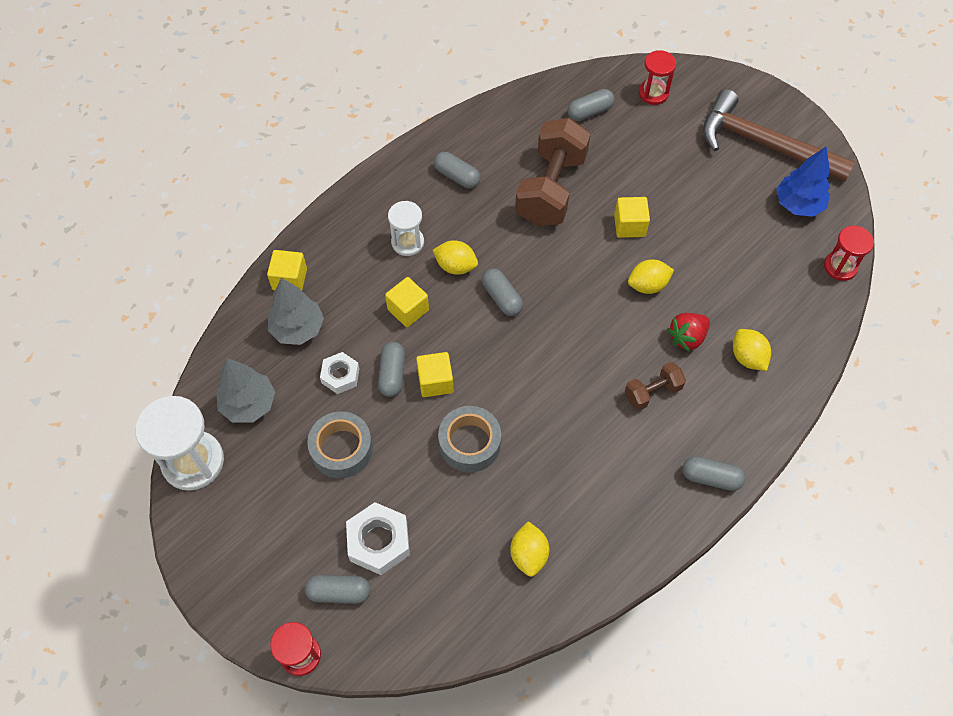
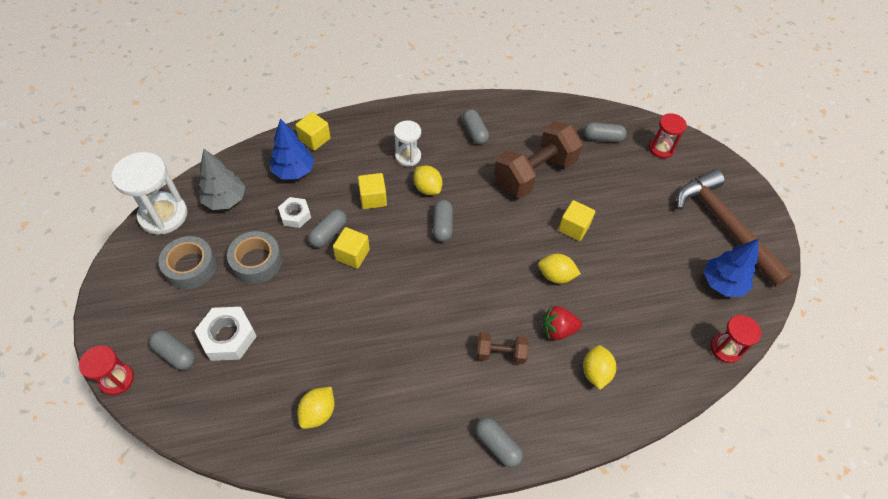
camera: 30 degrees right, 5 degrees down
grey tree [268,277,324,345] -> blue tree [270,118,314,179]
grey tape [438,406,501,473] -> grey tape moved to [159,236,217,289]

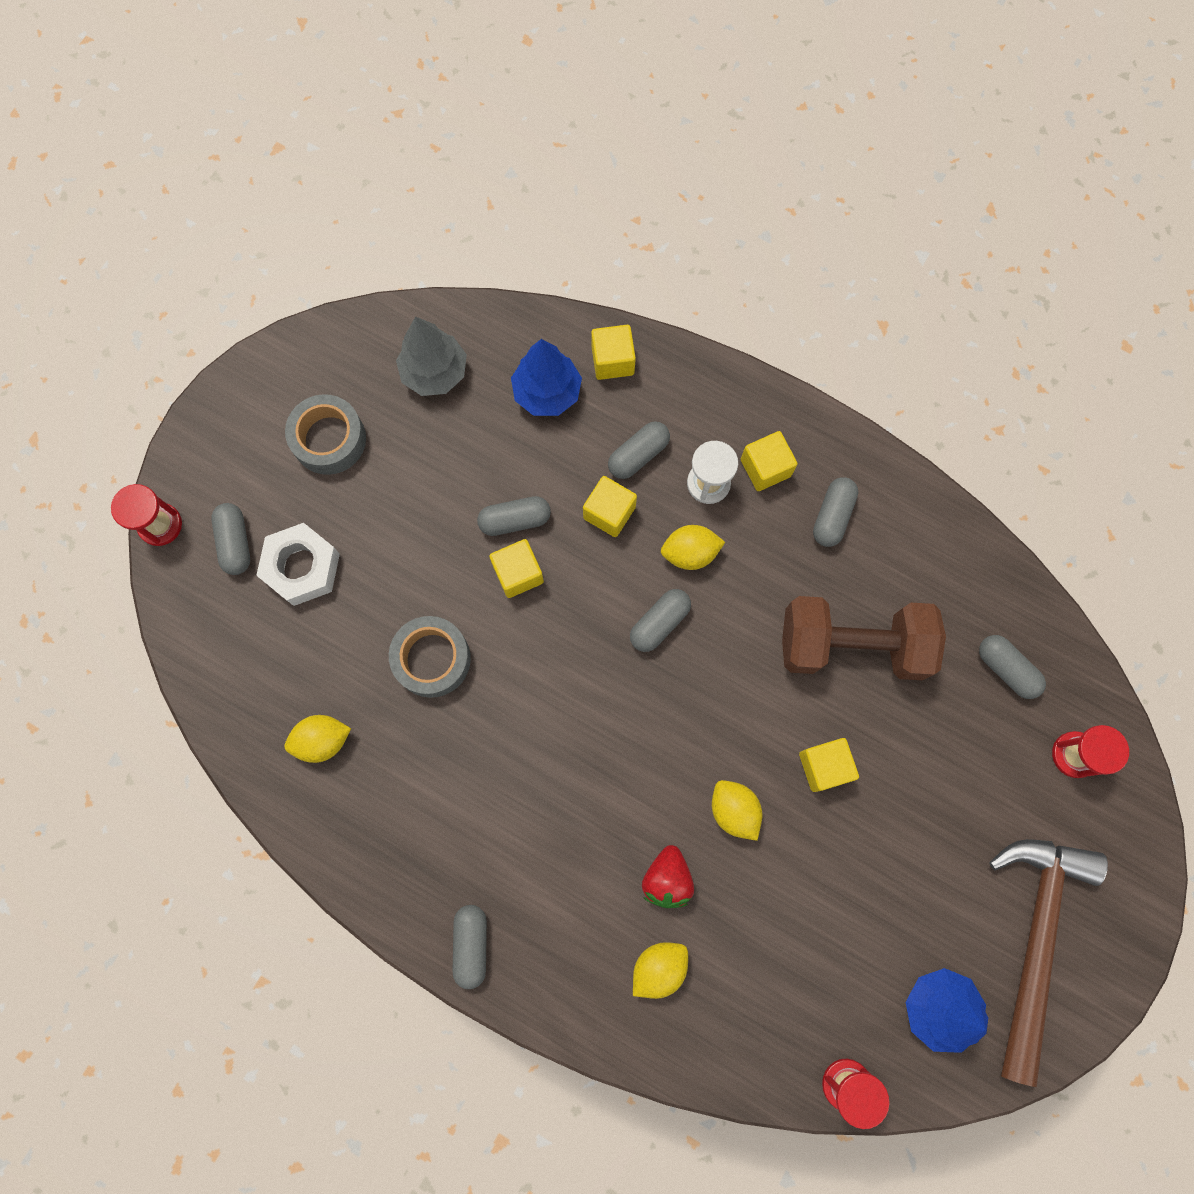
camera: 45 degrees right, 20 degrees up
white hourglass [111,152,188,235] -> none
grey tape [227,231,282,284] -> grey tape moved to [389,616,471,698]
white nut [278,197,311,228] -> none
yellow lemon [413,165,442,195] -> yellow lemon turned 75 degrees clockwise [661,525,725,570]
brown dumbbell [476,332,529,364] -> none
red strawberry [543,306,582,340] -> red strawberry turned 120 degrees counterclockwise [642,845,694,908]
none -> grey capsule [608,422,670,479]
none -> yellow cube [741,431,798,491]

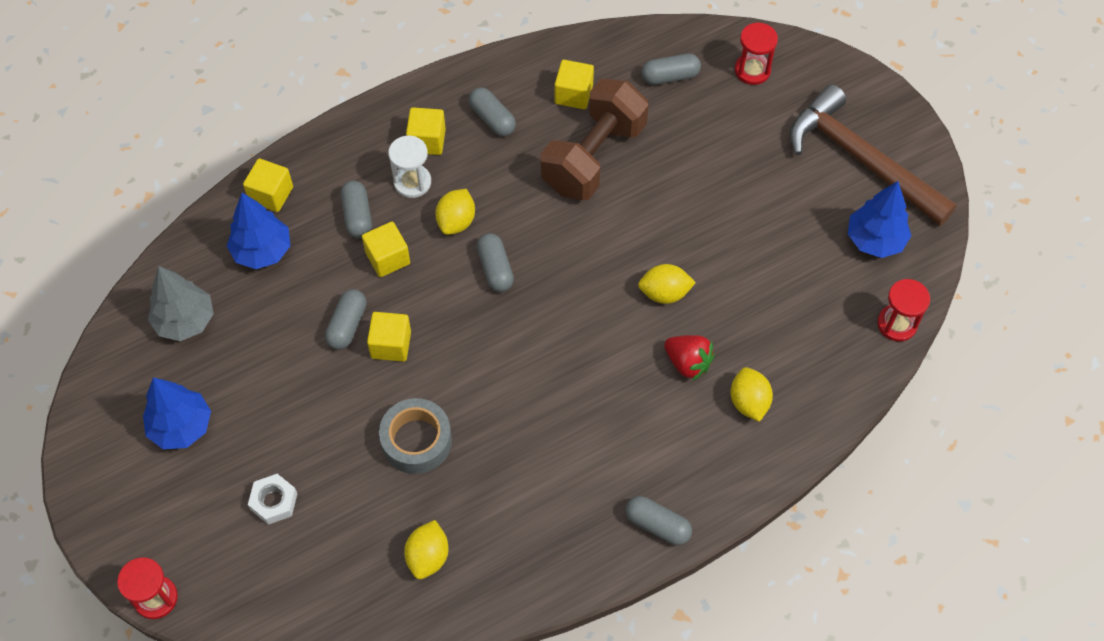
camera: 60 degrees left, 15 degrees down
grey capsule [211,503,250,575] -> none
white nut [256,523,340,606] -> white nut [248,474,297,525], size x0.64
grey tape [285,394,366,475] -> blue tree [143,377,211,449]
yellow cube [799,738,859,792] -> yellow cube moved to [555,60,594,109]

